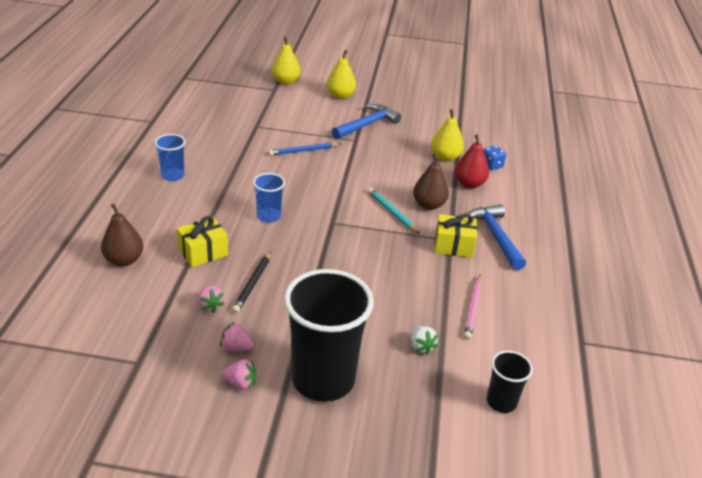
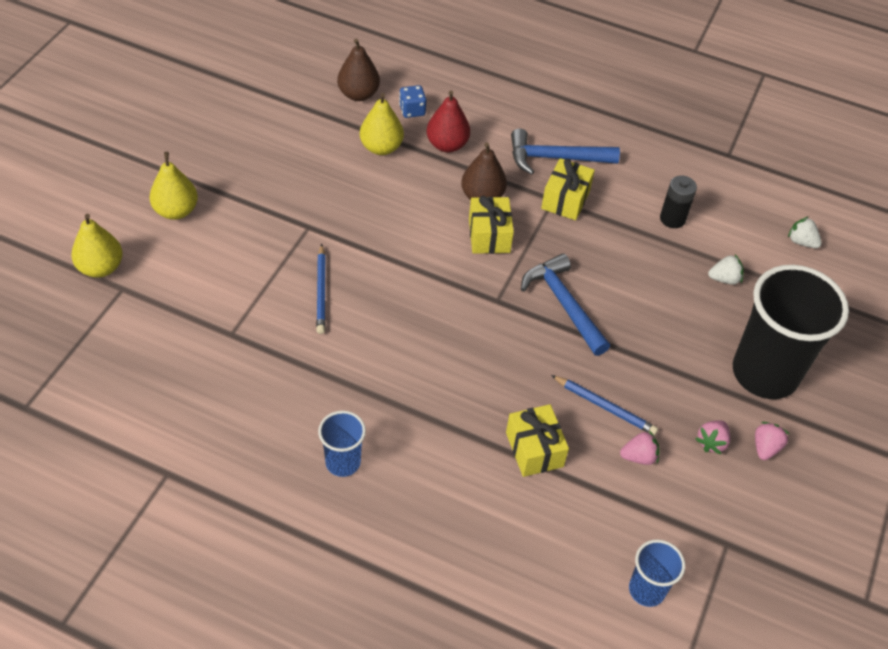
camera: 75 degrees left, 15 degrees up
brown pear [101,204,144,266] -> brown pear moved to [337,39,380,101]
black pencil [232,251,271,313] -> blue pencil [551,375,658,435]
blue cup [253,173,285,223] -> blue cup moved to [629,539,685,607]
blue hammer [332,104,401,139] -> blue hammer moved to [521,254,610,356]
turquoise pencil [368,188,420,234] -> yellow gift [469,196,514,254]
pink pencil [464,275,482,339] -> black battery [660,175,697,228]
black cup [487,350,533,413] -> white strawberry [788,217,822,248]

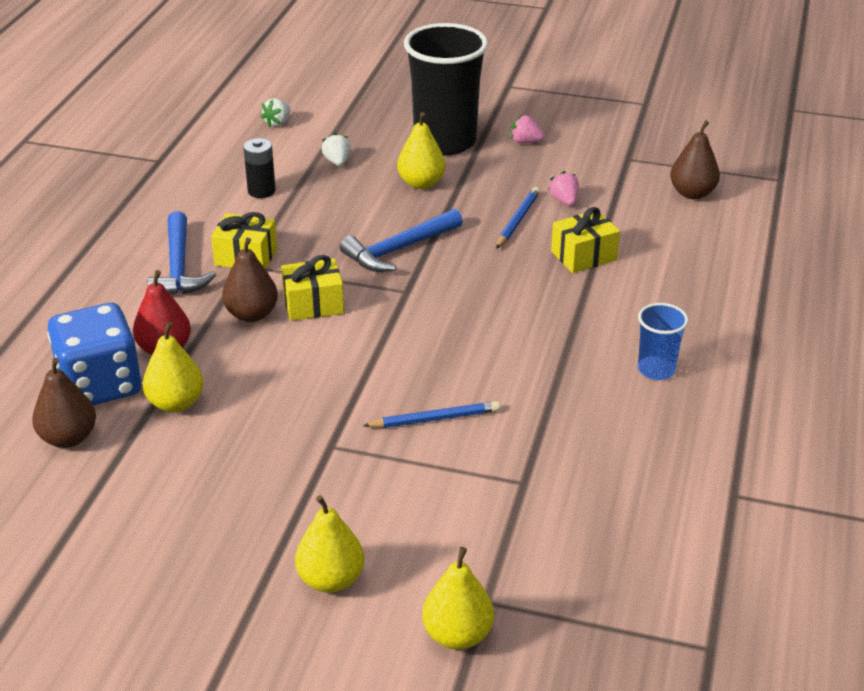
camera: 95 degrees left, 15 degrees down
blue dice [399,85,426,118] -> blue dice [47,303,142,405], size x2.30
blue cup [629,539,685,607] -> brown pear [670,120,720,199]
pink strawberry [695,420,730,454] -> none
none -> yellow pear [397,112,445,189]

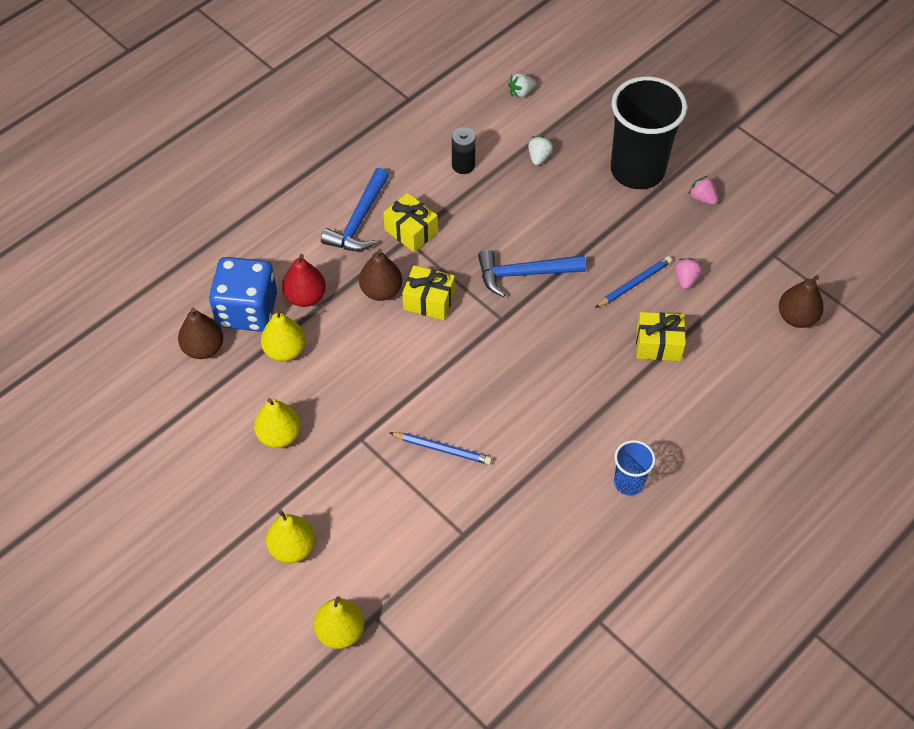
camera: 30 degrees right, 20 degrees up
yellow pear [397,112,445,189] -> yellow pear moved to [254,398,301,448]

